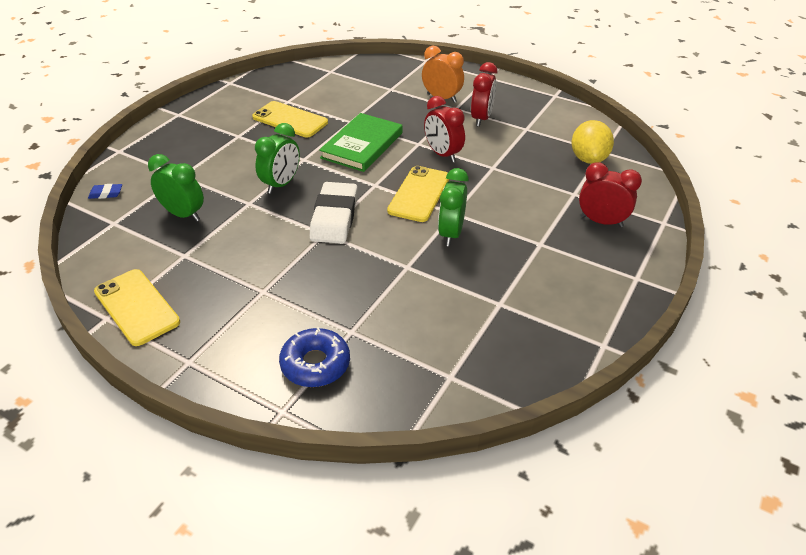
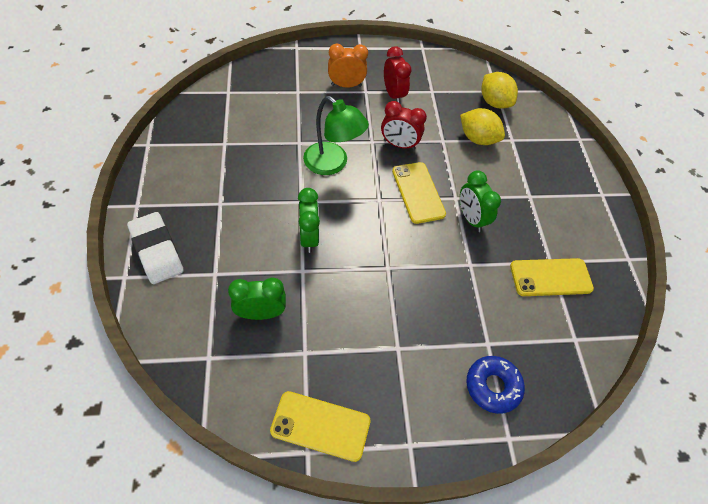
camera: 40 degrees left, 15 degrees up
blue eraser [88,184,122,199] -> none
yellow phone [252,101,328,137] -> yellow phone moved to [510,258,594,296]
white eraser [310,182,357,244] -> white eraser moved to [127,212,184,284]
green book [319,113,403,172] -> green lamp [303,96,369,175]
red clock [579,162,642,227] -> none
none -> yellow lemon [460,108,505,145]

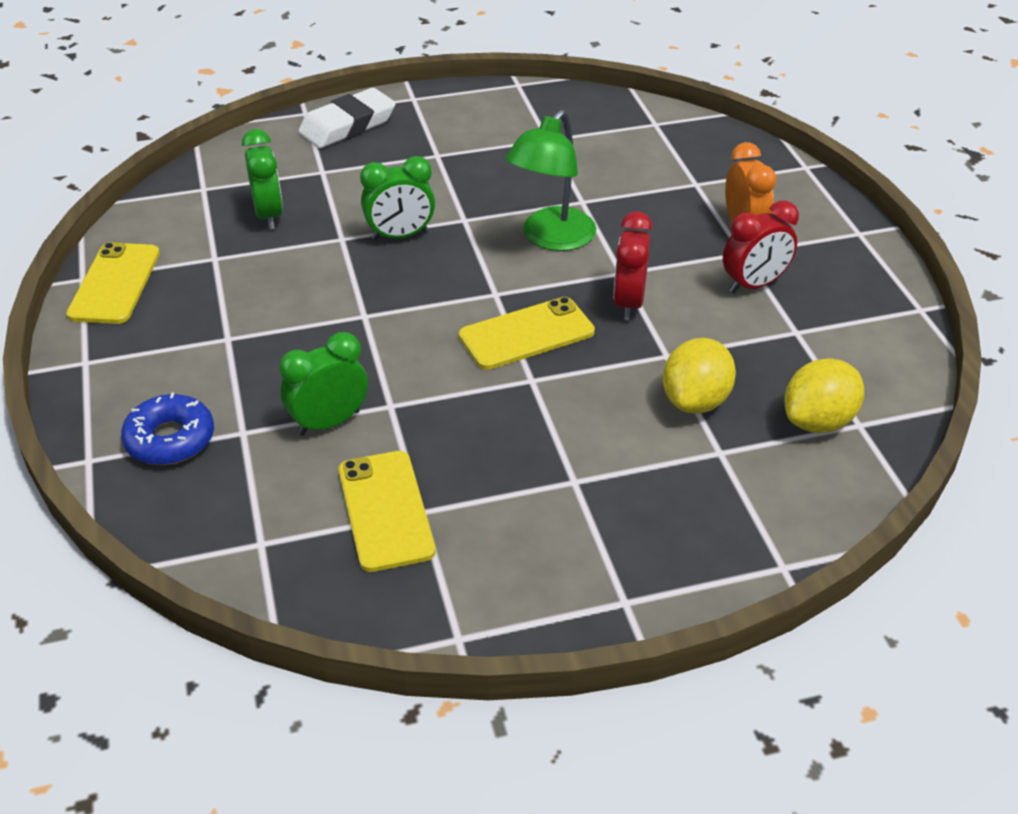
camera: 85 degrees right, 15 degrees down
green clock [460,171,501,232] -> green clock moved to [279,332,368,436]

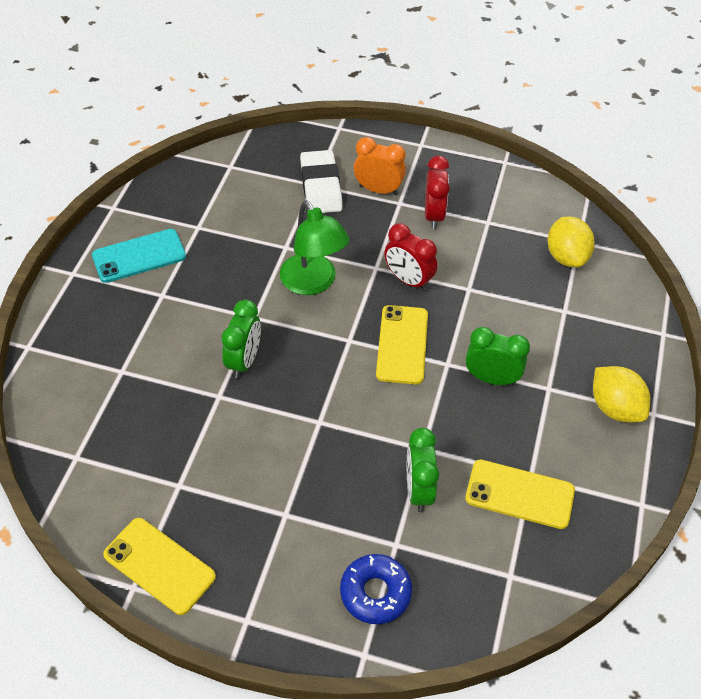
camera: 60 degrees left, 10 degrees up
green clock [242,129,283,229] -> green clock moved to [465,327,530,385]
white eraser [298,88,396,148] -> white eraser moved to [300,150,343,213]
yellow lemon [663,338,736,414] -> yellow lemon moved to [593,366,650,422]
none -> turquoise phone [92,229,186,283]

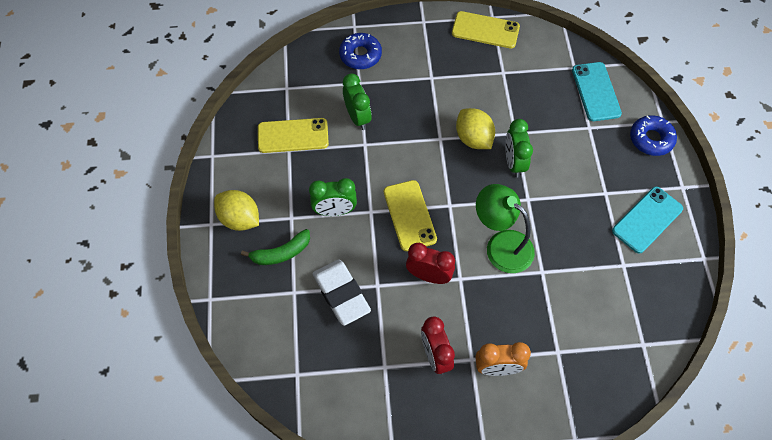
camera: 160 degrees right, 10 degrees up
white eraser [300,150,343,213] -> white eraser moved to [313,259,371,326]
yellow lemon [548,217,595,267] -> yellow lemon moved to [456,108,495,149]
none -> green banana [241,229,310,265]
none -> turquoise phone [572,62,622,121]
none -> blue donut [630,115,677,156]

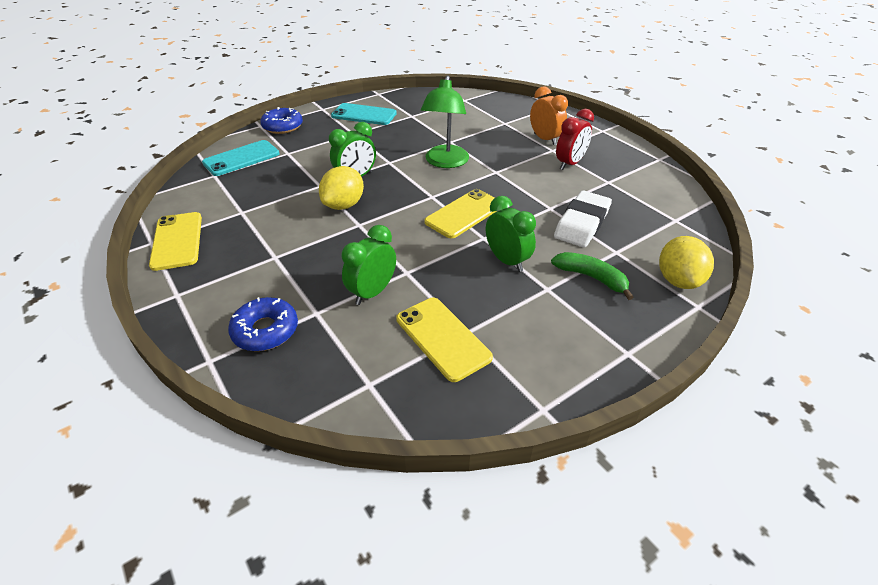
camera: 120 degrees left, 20 degrees down
yellow lemon [214,190,259,231] -> yellow lemon moved to [659,236,714,289]
red clock [406,243,455,284] -> none

